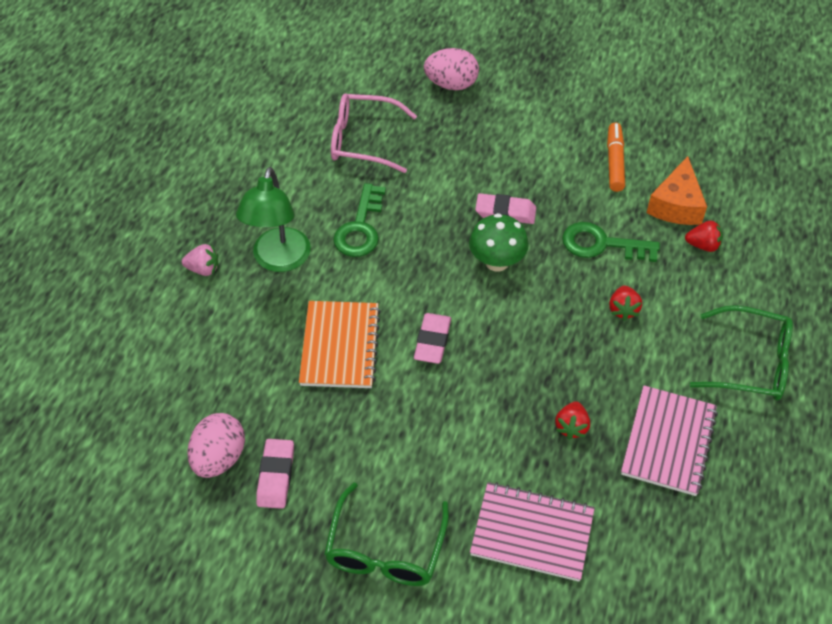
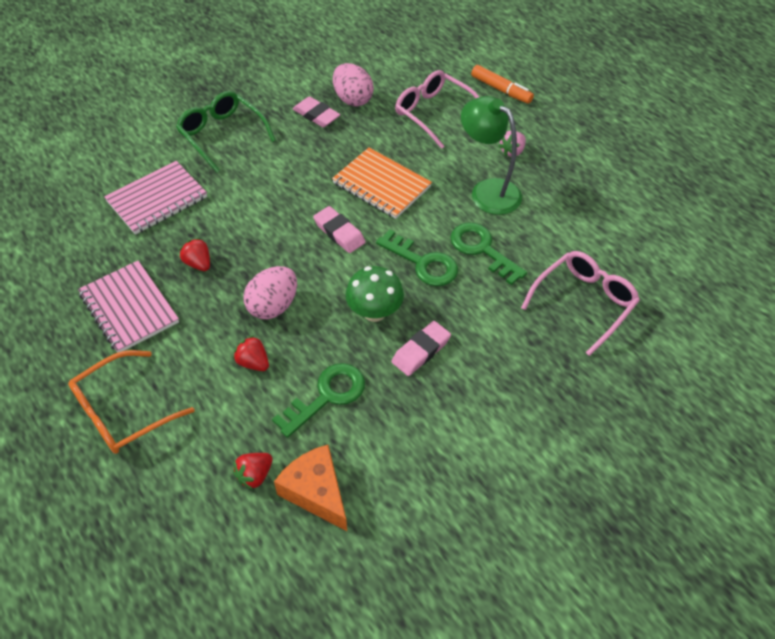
camera: 125 degrees right, 0 degrees up
pink egg [424,48,479,90] -> pink egg moved to [244,266,297,319]
orange marker [607,123,625,192] -> orange marker moved to [471,65,534,104]
green glasses [690,305,793,400] -> orange glasses [68,350,194,454]
none -> green key [376,229,458,286]
none -> pink glasses [395,70,479,149]

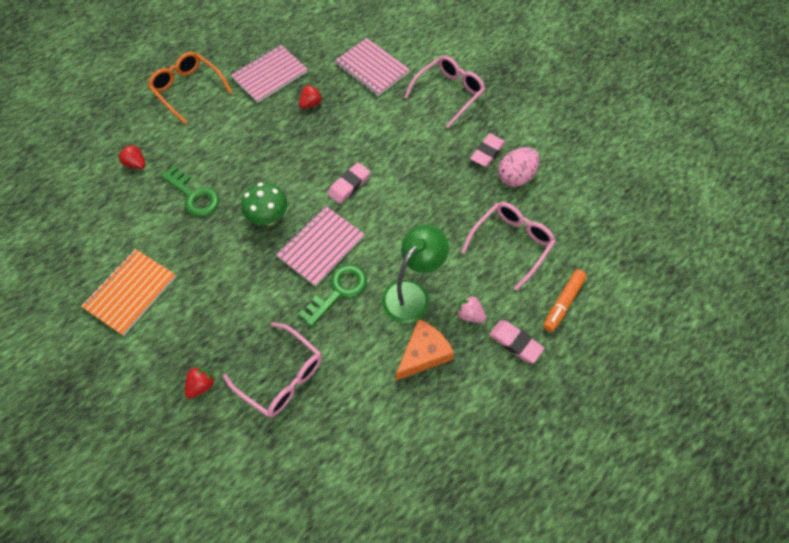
camera: 85 degrees right, 10 degrees up
green glasses [176,91,276,173] -> pink glasses [405,55,485,128]
red strawberry [233,336,269,371] -> red strawberry moved to [185,366,215,399]
pink egg [244,266,297,319] -> none
orange cheese [274,445,347,531] -> orange cheese moved to [396,319,454,380]
orange notebook [332,148,432,219] -> orange notebook moved to [81,249,176,335]
green key [376,229,458,286] -> pink notebook [276,206,364,286]
pink eraser [391,321,451,376] -> pink eraser moved to [489,320,545,363]

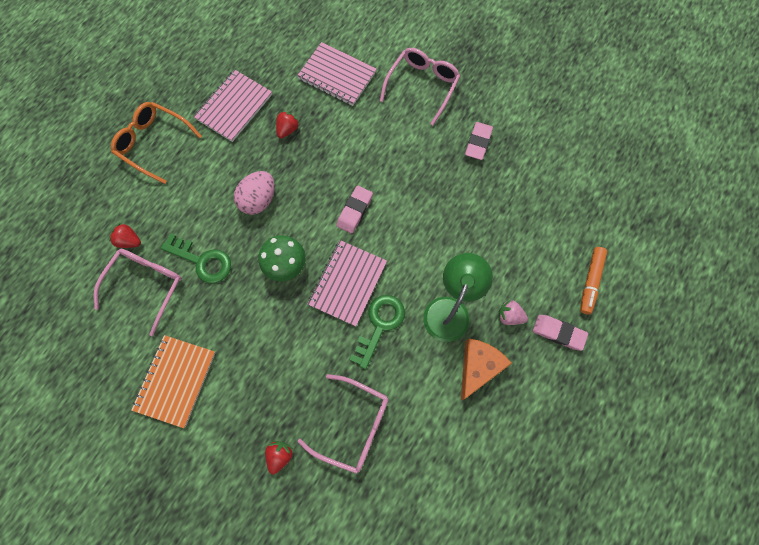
camera: 15 degrees left, 10 degrees up
pink glasses [461,202,556,291] -> pink glasses moved to [94,249,182,336]
pink egg [498,147,540,187] -> pink egg moved to [234,171,275,215]

